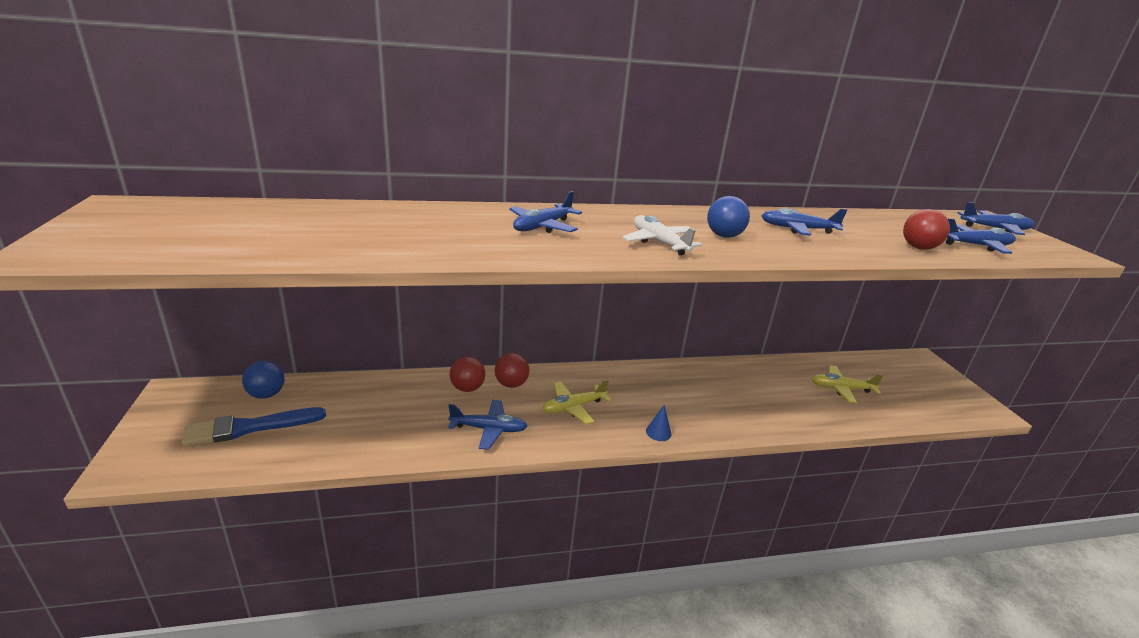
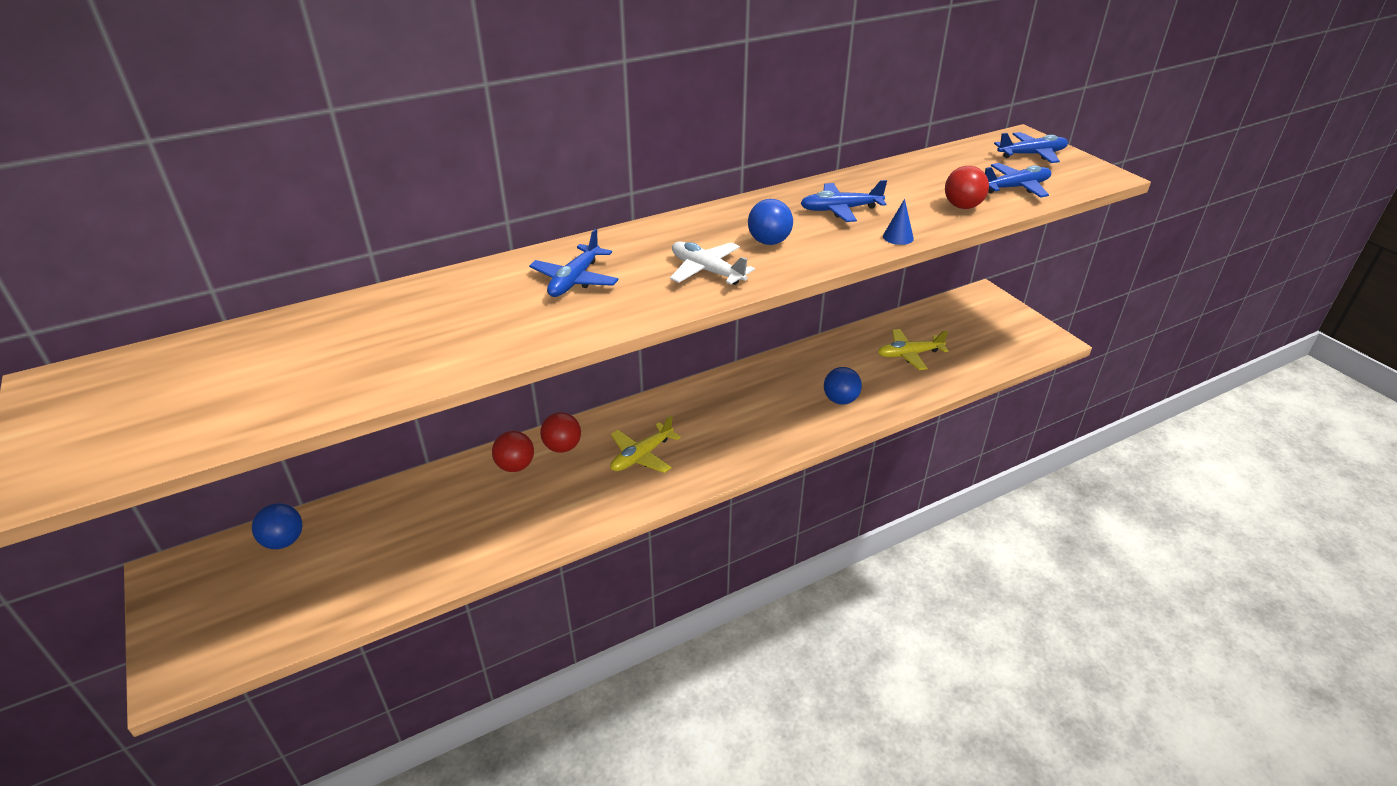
camera: 15 degrees left, 10 degrees up
blue brush [181,407,326,447] -> none
blue plane [448,400,527,450] -> none
blue cone [646,405,672,441] -> blue cone moved to [883,199,914,245]
none -> blue ball [824,367,862,405]

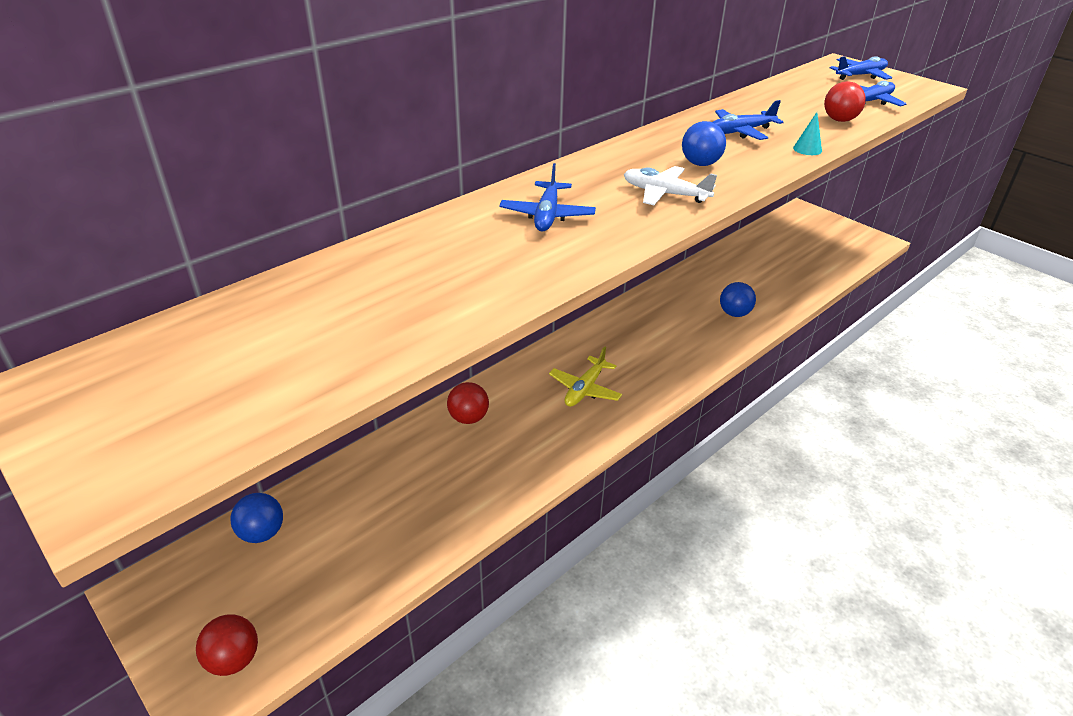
camera: 15 degrees left, 0 degrees up
red ball [540,412,581,453] -> red ball moved to [196,614,258,676]
yellow plane [878,329,948,370] -> none
blue cone [883,199,914,245] -> turquoise cone [793,112,822,155]

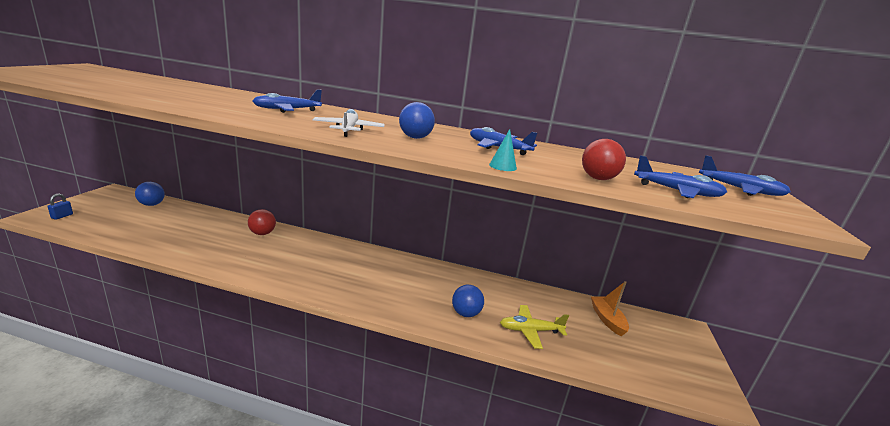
camera: 55 degrees right, 15 degrees down
red ball [196,614,258,676] -> blue padlock [47,194,73,220]
yellow plane [549,346,622,407] -> yellow plane moved to [500,305,569,349]
none -> orange boat [591,281,629,336]

